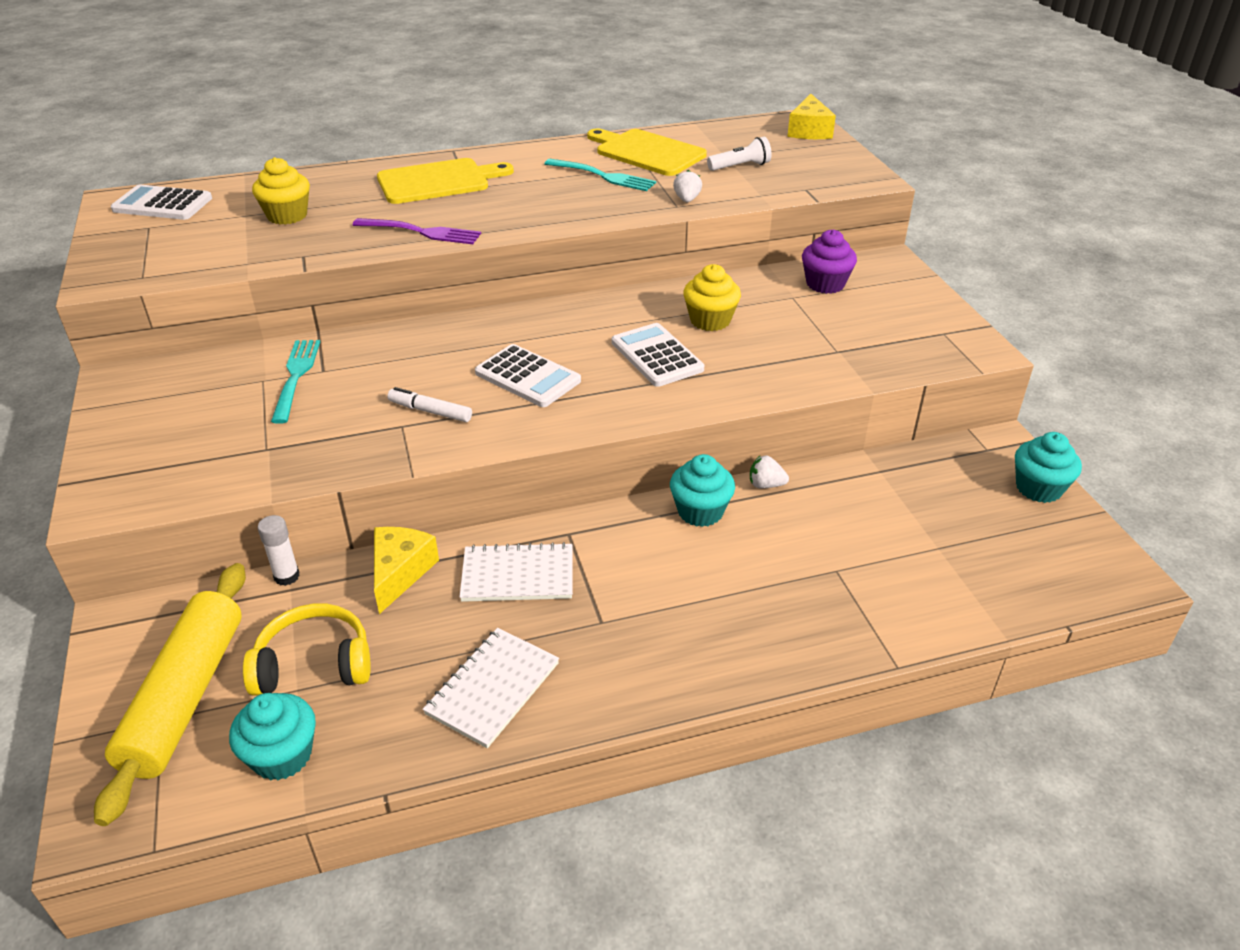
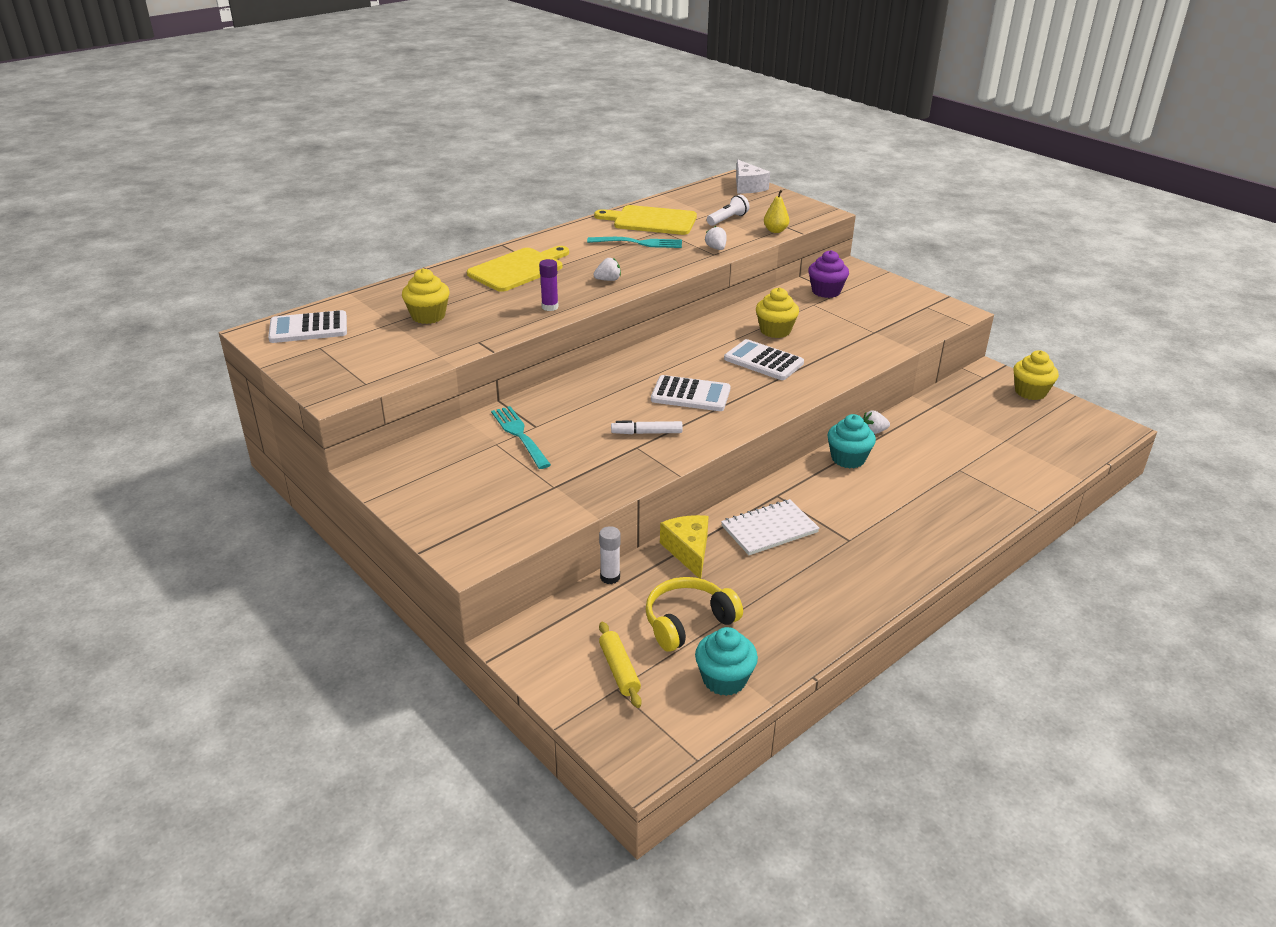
camera: 25 degrees left, 5 degrees down
yellow rolling pin [94,563,246,826] -> yellow rolling pin [599,622,642,708], size x0.48
purple fork [353,218,481,244] -> purple glue stick [539,259,558,311]
white notebook [423,628,559,748] -> none
yellow cheese [787,94,836,139] -> white cheese [736,160,770,193]
turquoise cupcake [1015,432,1082,503] -> yellow cupcake [1013,350,1059,400]
none -> white strawberry [593,258,621,281]
none -> yellow pear [764,190,789,233]

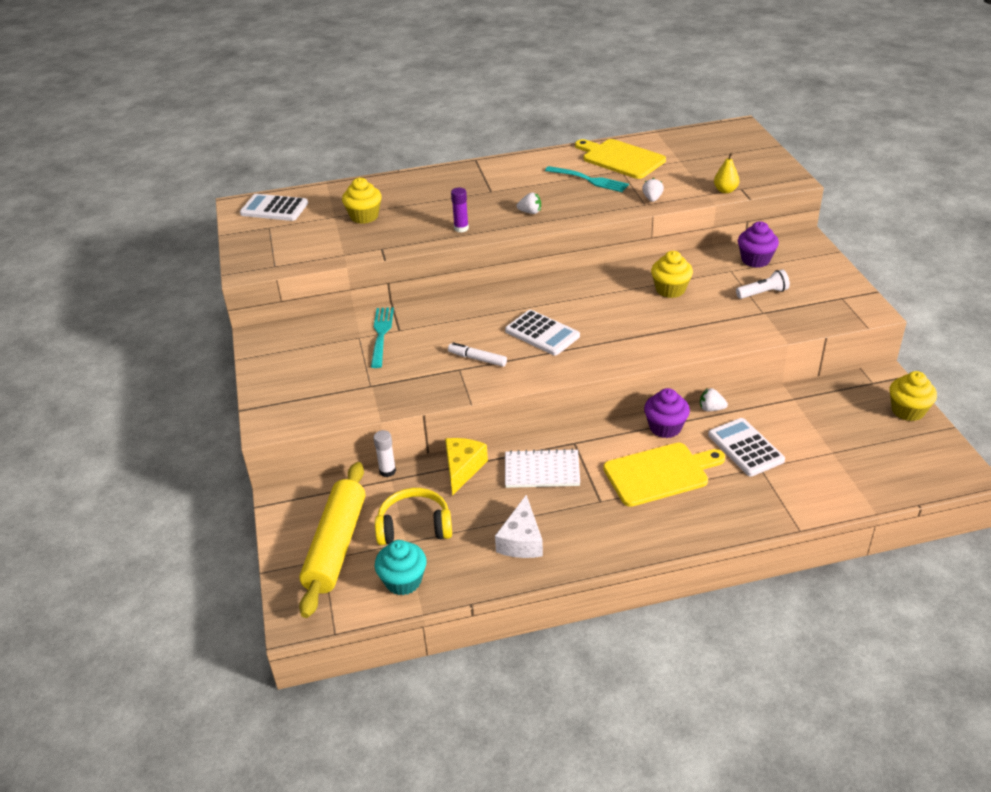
camera: 30 degrees right, 5 degrees up
yellow cutting board [467,246,569,292] -> yellow cutting board moved to [603,443,725,507]
yellow rolling pin [599,622,642,708] -> yellow rolling pin [299,462,365,618], size x2.07
white flashlight [707,195,750,226] -> white flashlight moved to [736,269,790,299]
white calculator [724,339,804,380] -> white calculator moved to [708,418,785,477]
white cheese [736,160,770,193] -> white cheese moved to [495,495,543,558]
turquoise cupcake [827,414,876,468] -> purple cupcake [644,388,690,438]

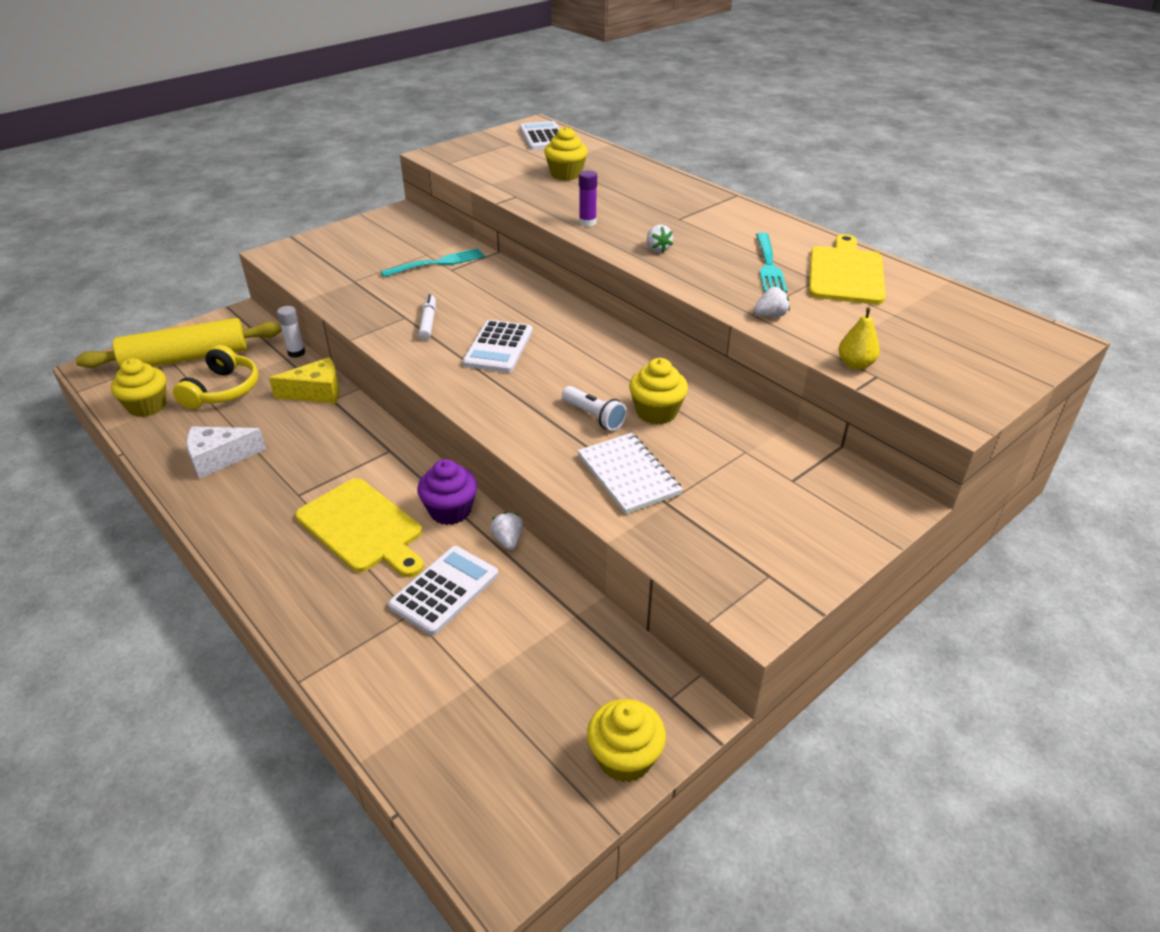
camera: 60 degrees right, 0 degrees up
yellow headphones [375,488,452,545] -> yellow headphones turned 45 degrees clockwise [173,345,259,409]
turquoise cupcake [375,540,427,595] -> yellow cupcake [110,358,166,417]
white notebook [505,449,580,488] -> white notebook moved to [578,433,683,514]
white flashlight [736,269,790,299] -> white flashlight moved to [562,386,627,431]
purple cupcake [738,221,779,268] -> none

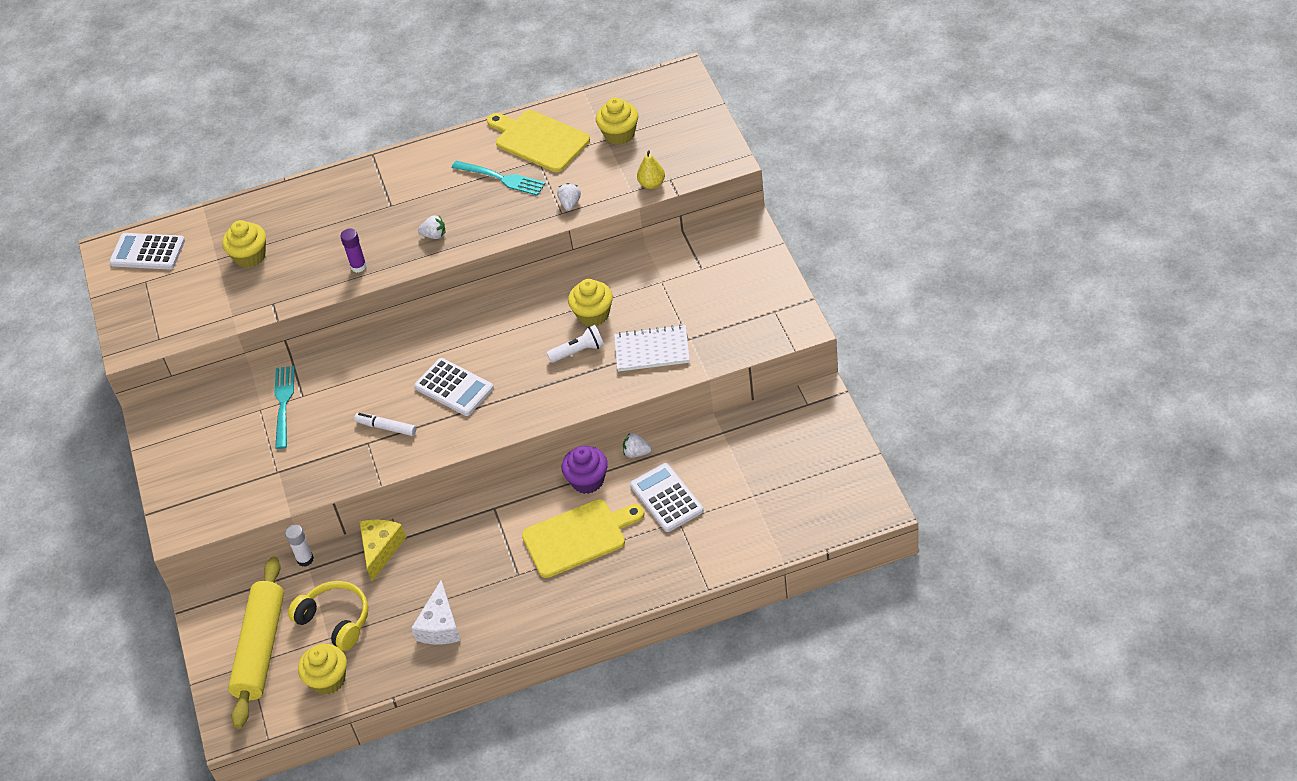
camera: 60 degrees left, 10 degrees up
yellow cupcake [587,699,666,782] -> yellow cupcake moved to [596,97,638,145]

